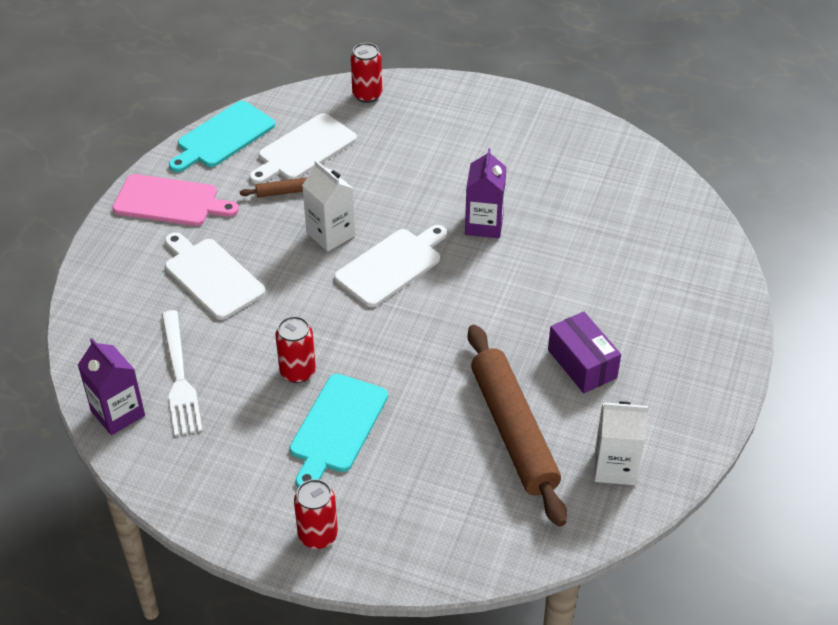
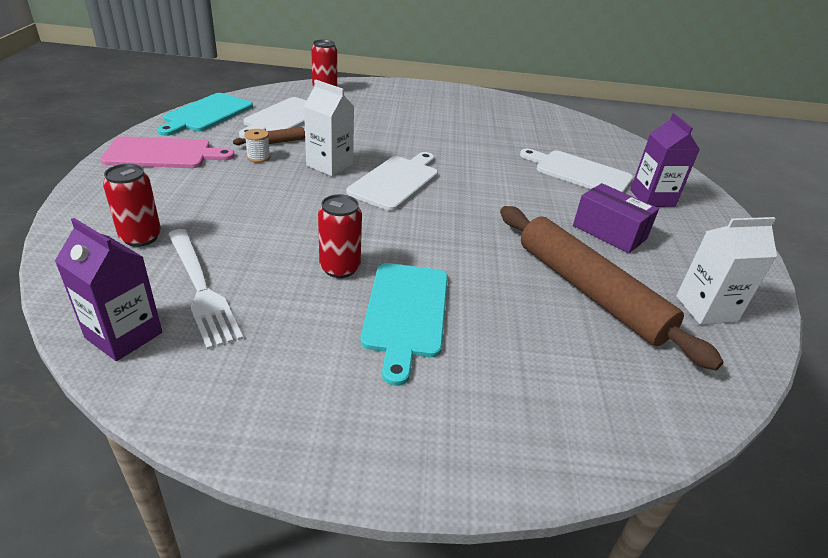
camera: 20 degrees left, 10 degrees down
white cutting board [165,232,266,320] -> white cutting board moved to [520,149,633,193]
red can [294,479,338,549] -> red can moved to [103,164,161,247]
purple carton [465,148,506,238] -> purple carton moved to [630,113,700,207]
none -> white spool [244,129,270,163]

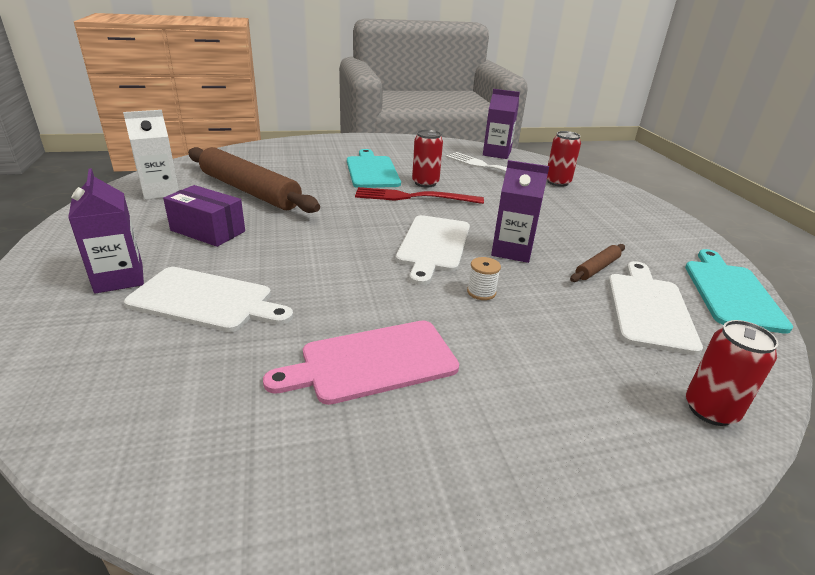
camera: 165 degrees right, 5 degrees down
pink cutting board [100,136,235,168] -> pink cutting board moved to [263,320,459,405]
white spool [244,129,270,163] -> white spool moved to [467,257,501,300]
white carton [304,80,354,176] -> purple carton [491,160,549,263]
none -> red fork [355,187,484,204]

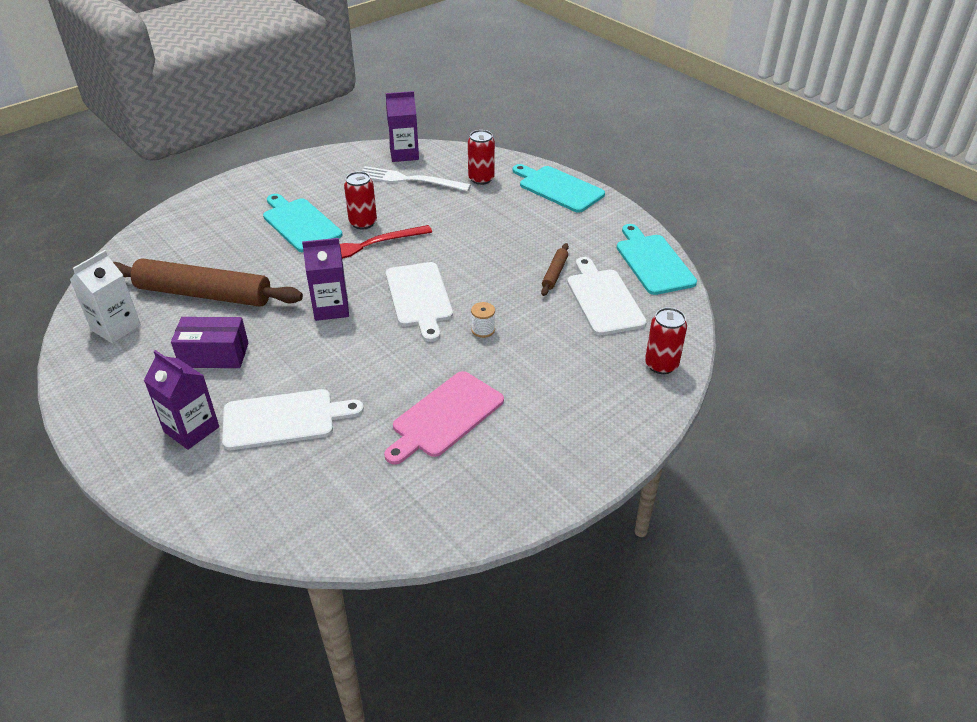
camera: 25 degrees left, 10 degrees up
purple carton [491,160,549,263] -> purple carton moved to [302,238,349,321]
none -> turquoise cutting board [513,164,605,213]

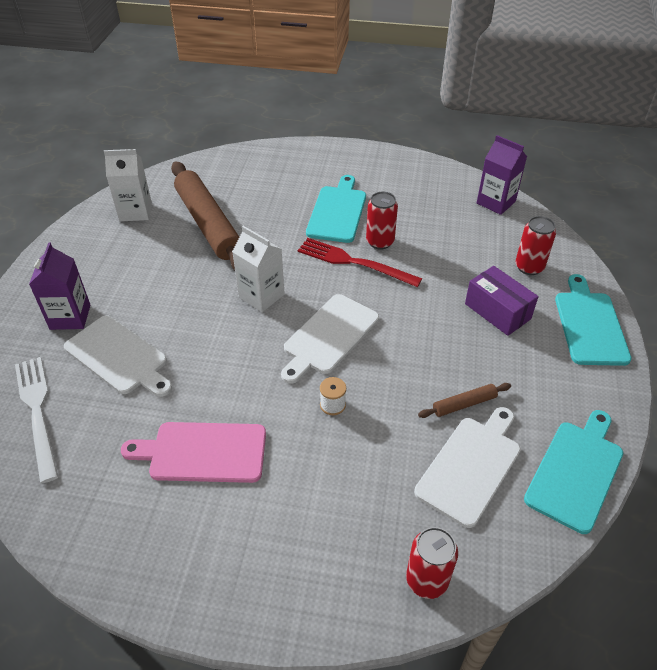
camera: 50 degrees right, 5 degrees up
purple box [171,317,248,368] -> purple box moved to [465,266,538,336]
purple carton [302,238,349,321] -> white carton [232,226,285,312]
white fork [362,166,471,192] -> white fork moved to [15,357,58,483]

